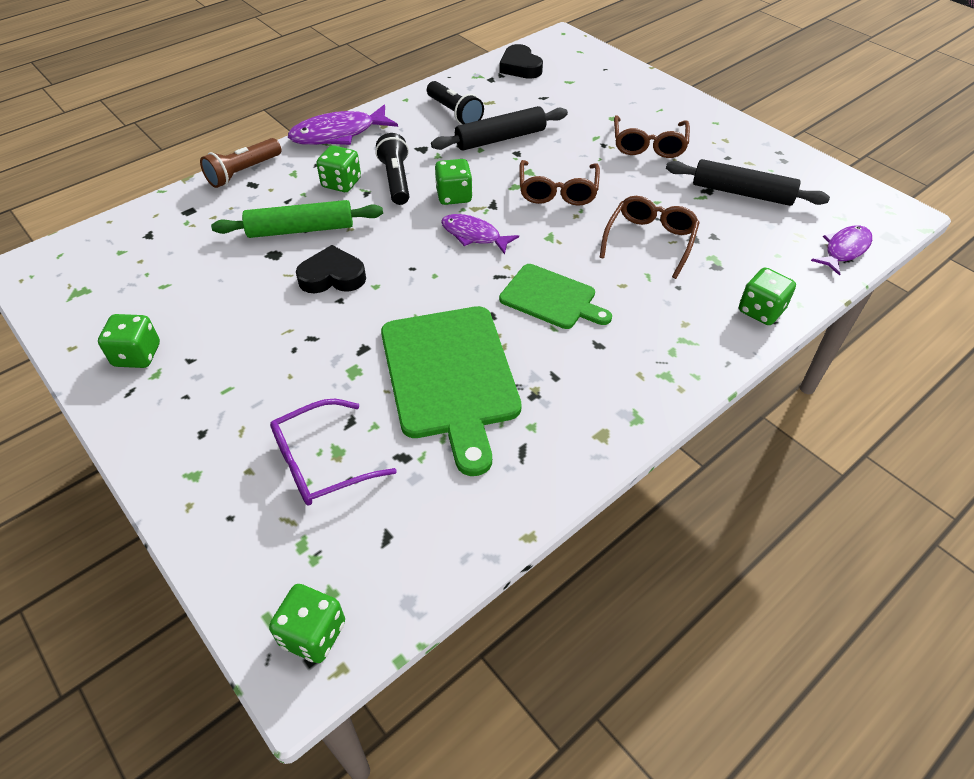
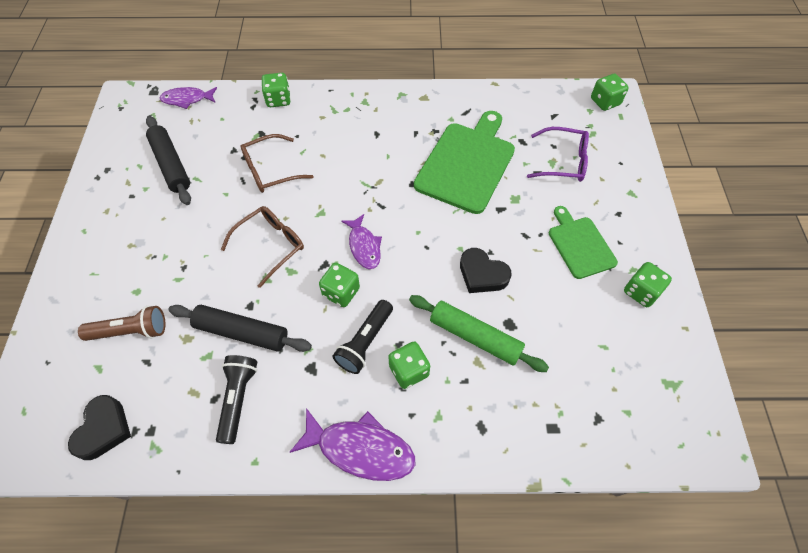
camera: 140 degrees left, 10 degrees up
brown flashlight [200,138,281,188] -> brown flashlight moved to [78,306,165,341]
green cutting board [499,264,612,329] -> green cutting board moved to [549,206,618,279]
brown glasses [614,115,690,158] -> none

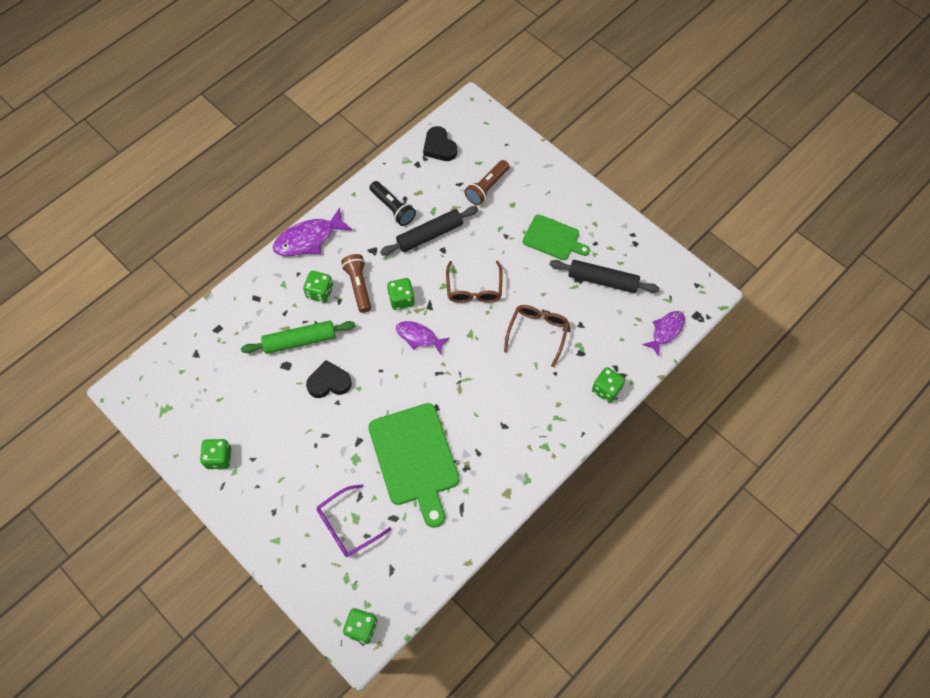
camera: 135 degrees right, 5 degrees up
black flashlight [333,300,393,374] -> brown flashlight [341,254,371,313]
green cutting board [549,206,618,279] -> green cutting board moved to [523,214,590,260]

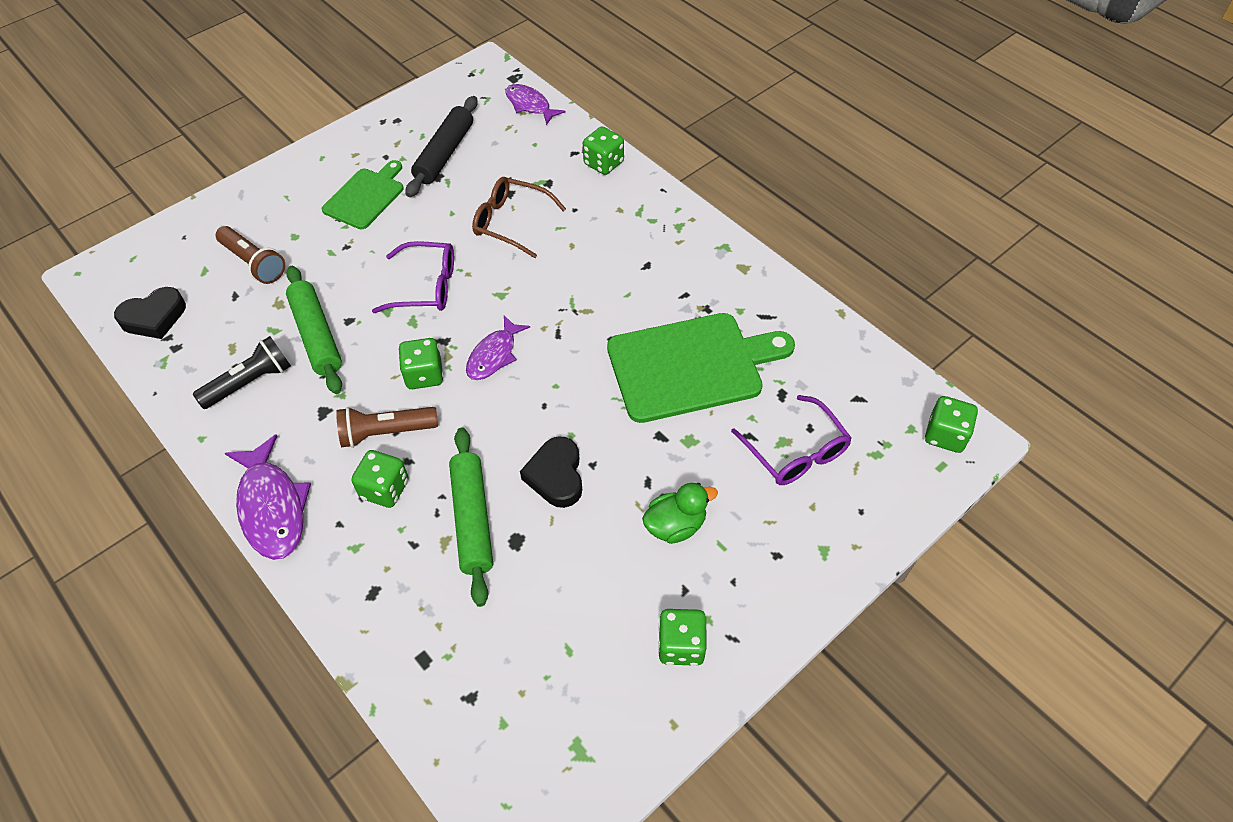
camera: 85 degrees left, 10 degrees down
black rolling pin [380,206,478,256] -> green rolling pin [286,266,342,394]
brown glasses [446,261,503,303] -> purple glasses [372,241,454,313]
none -> green duck [642,483,718,544]

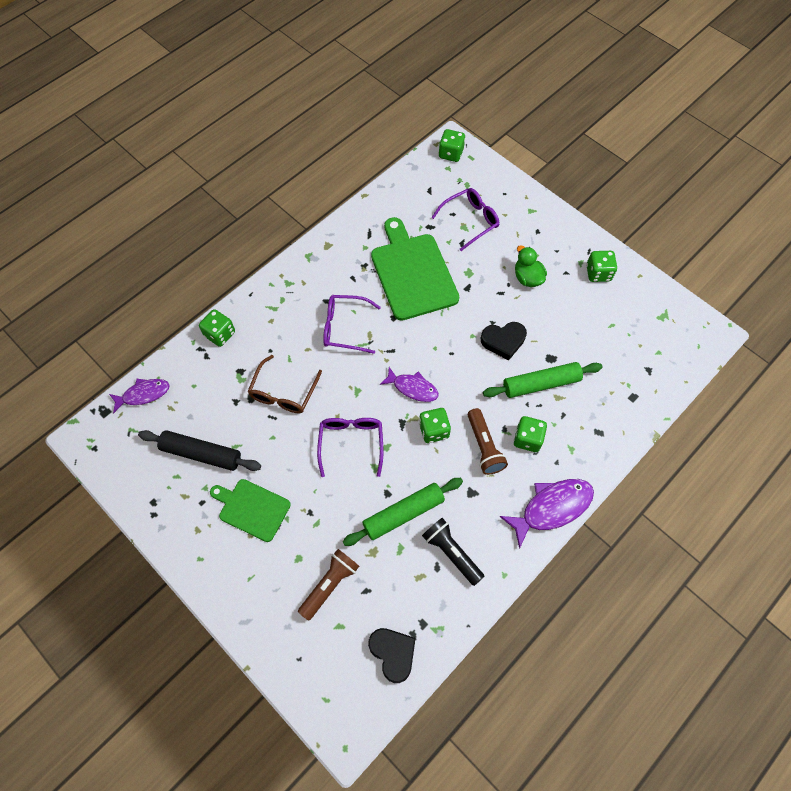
camera: 95 degrees left, 10 degrees up
purple fish [505,84,565,125] -> purple fish turned 150 degrees counterclockwise [109,379,169,414]
none -> purple glasses [323,295,381,354]

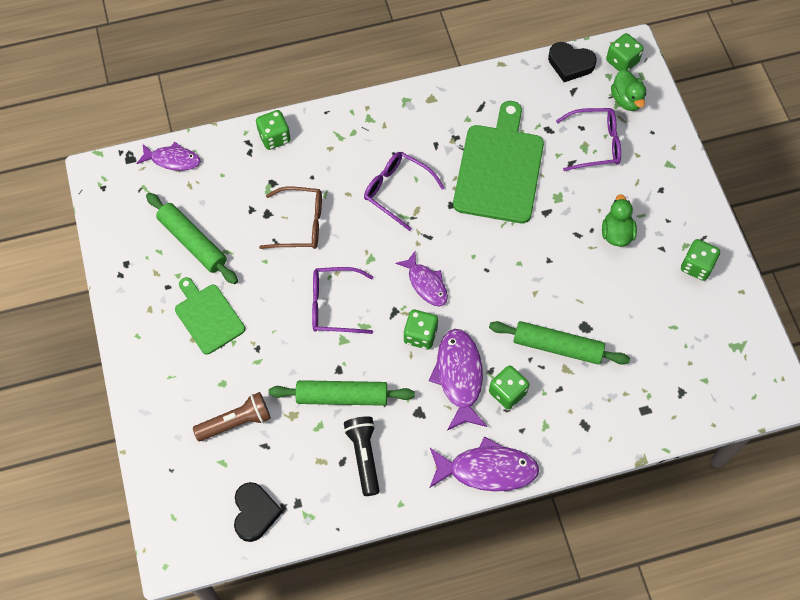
camera: 30 degrees right, 0 degrees up
black rolling pin [138,430,261,471] -> green rolling pin [146,192,238,284]
brown glasses [248,355,322,413] -> brown glasses turned 135 degrees counterclockwise [259,187,322,249]
purple glasses [317,418,383,477] -> purple glasses turned 120 degrees counterclockwise [312,267,373,334]
brown flashlight [468,408,508,475] -> purple fish [429,329,487,430]
black heart [481,322,527,360] -> black heart moved to [548,42,597,82]
none -> green duck [611,69,646,111]

